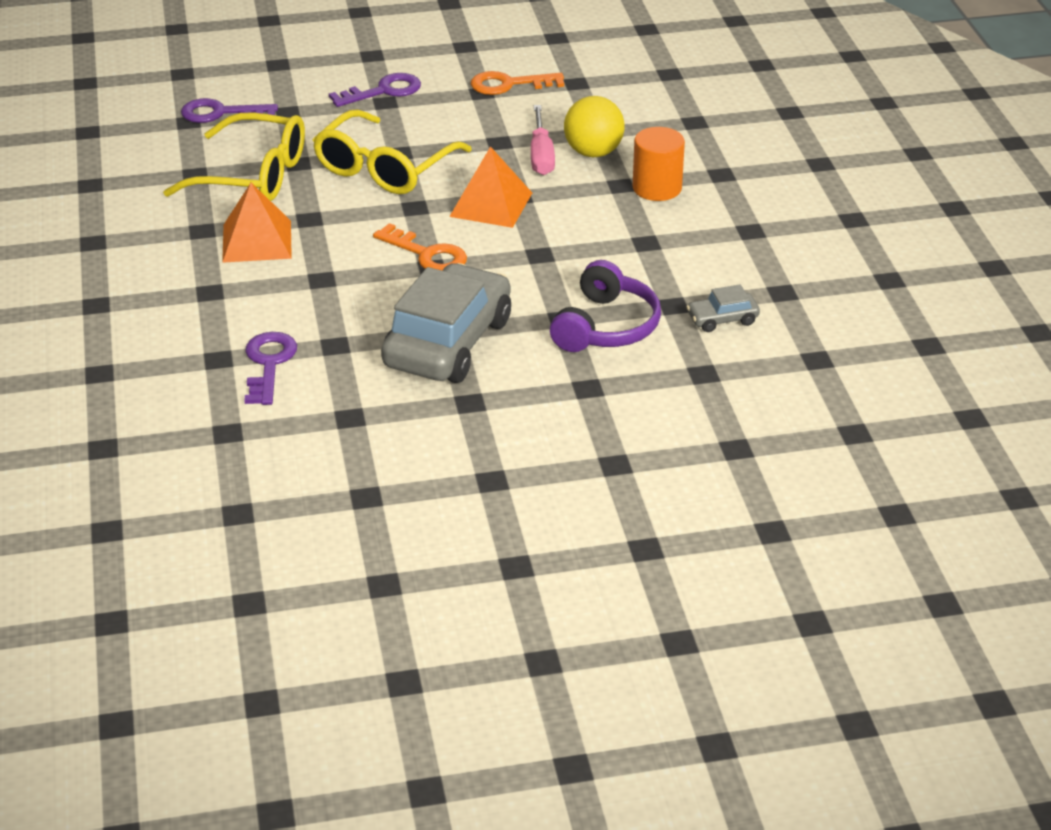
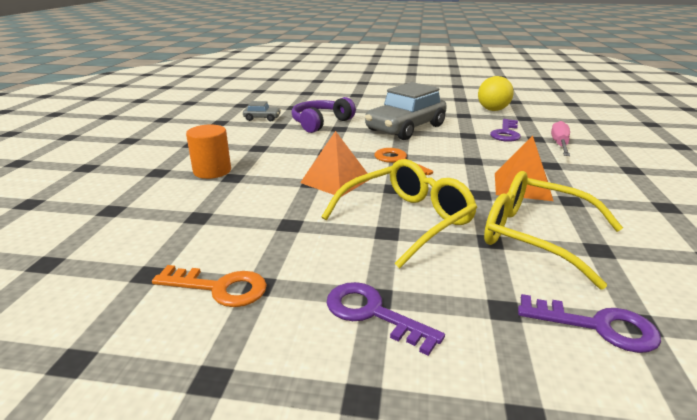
camera: 160 degrees left, 10 degrees down
purple key [329,73,421,107] -> purple key turned 45 degrees clockwise [327,282,445,356]
pink screwdriver [531,105,555,175] -> pink screwdriver moved to [551,121,570,156]
yellow ball [564,96,624,157] -> yellow ball moved to [478,76,514,111]

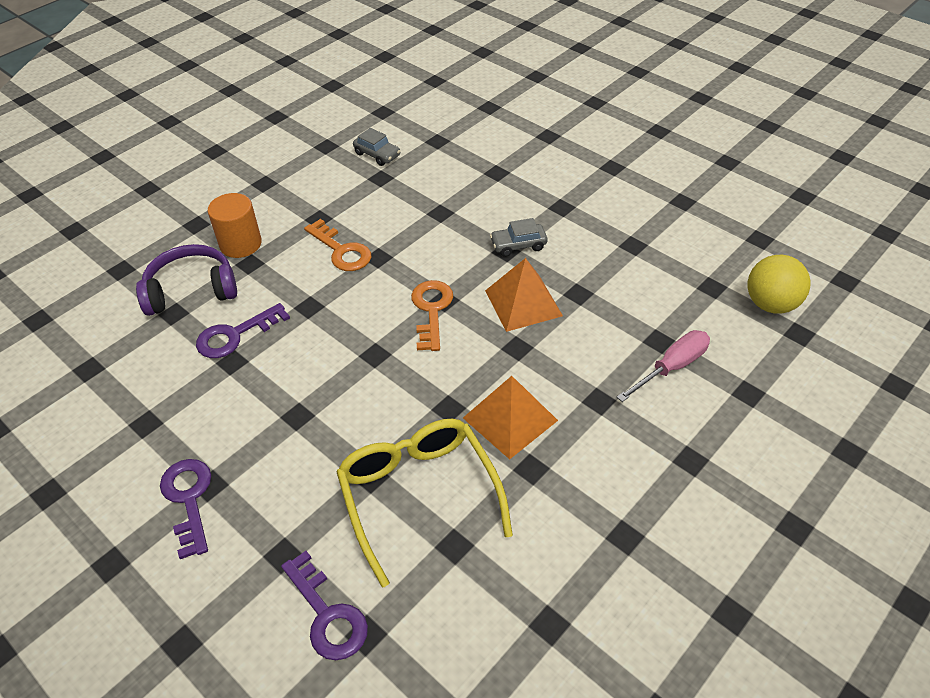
camera: 35 degrees right, 20 degrees up
orange key [152,265,267,307] -> orange key moved to [304,219,371,271]
purple headphones [292,97,356,133] -> purple headphones moved to [136,244,237,316]
orange pyramid [300,131,369,197] -> orange pyramid moved to [485,258,563,332]
yellow glasses [321,159,477,269] -> none
grey car [365,82,447,140] -> grey car [490,218,547,257], size x0.43
yellow ball [478,76,514,111] -> yellow ball moved to [748,255,810,314]
purple key [490,119,521,142] -> purple key moved to [196,303,290,358]

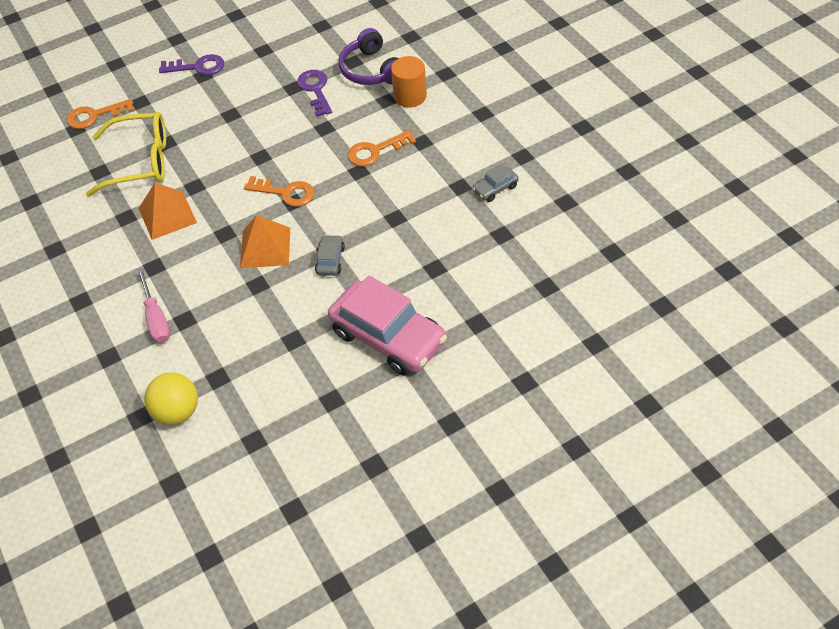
camera: 110 degrees right, 5 degrees up
purple headphones [136,244,237,316] -> purple headphones turned 150 degrees clockwise [339,28,399,85]
purple key [281,551,368,660] -> orange key [67,99,134,129]
none -> pink car [328,276,447,375]

